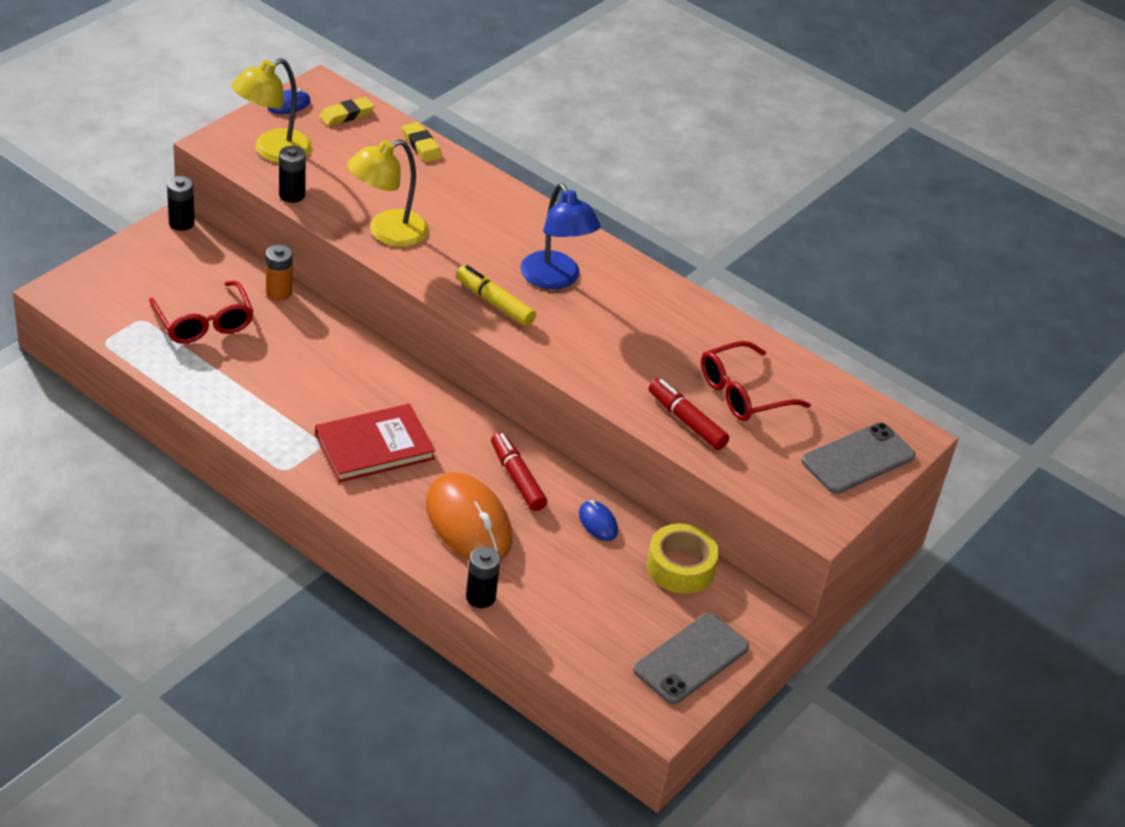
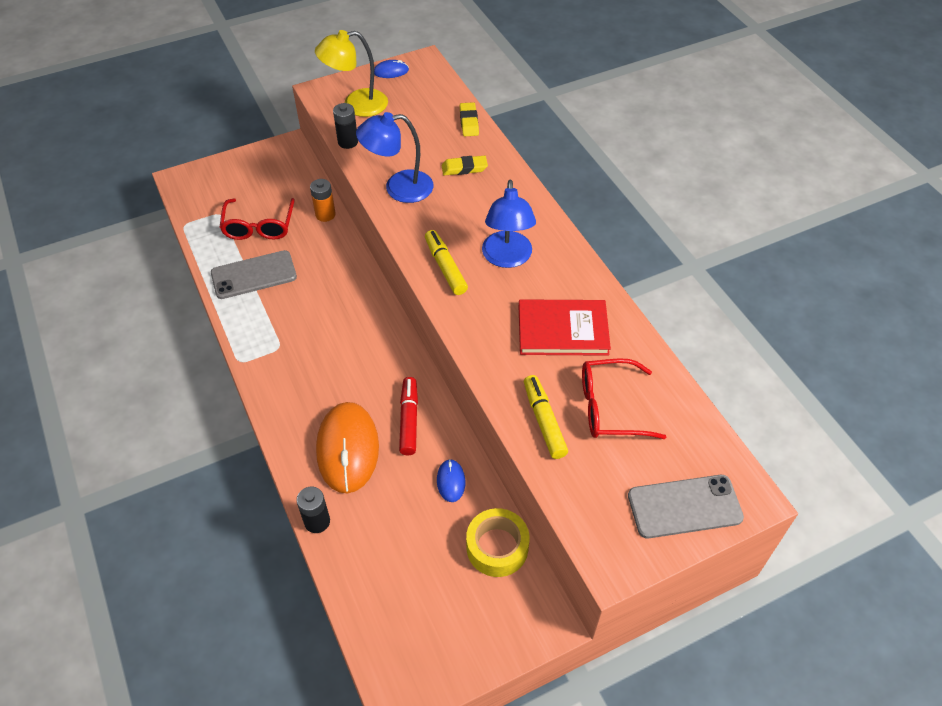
camera: 30 degrees right, 10 degrees up
black battery [167,176,195,231] -> none
red book [315,404,435,482] -> red book moved to [519,299,611,356]
yellow eraser [319,97,374,126] -> yellow eraser moved to [442,156,488,175]
yellow lamp [347,139,429,247] -> blue lamp [356,112,433,203]
grey phone [633,613,749,704] -> grey phone moved to [211,250,297,299]
red marker [648,379,729,450] -> yellow marker [524,375,568,459]

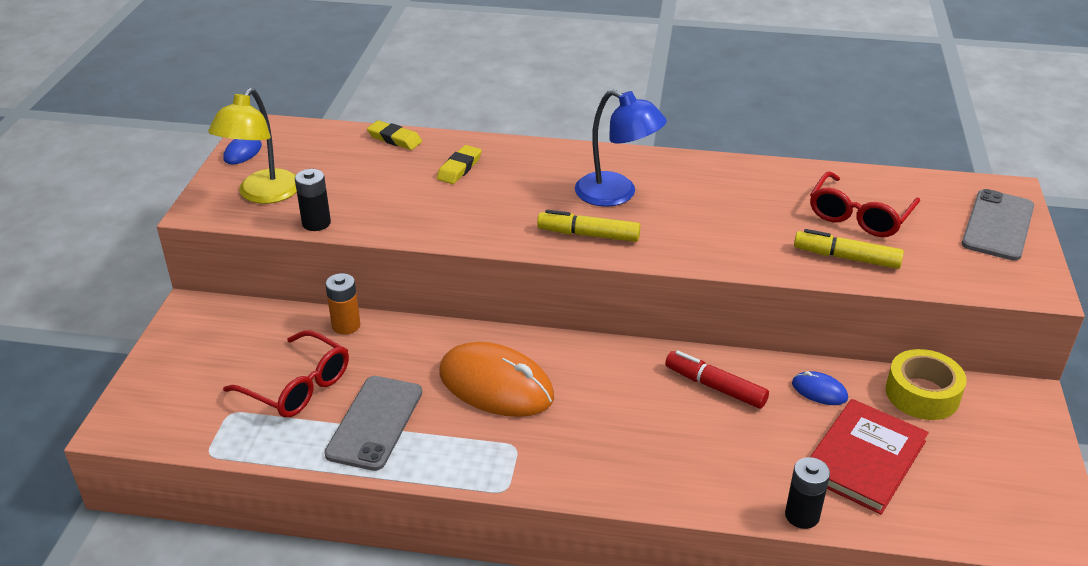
camera: 55 degrees left, 15 degrees down
orange mouse [316,402,379,493] -> orange mouse moved to [439,342,554,417]
blue lamp [356,112,433,203] -> none
red book [519,299,611,356] -> red book moved to [810,399,929,515]

